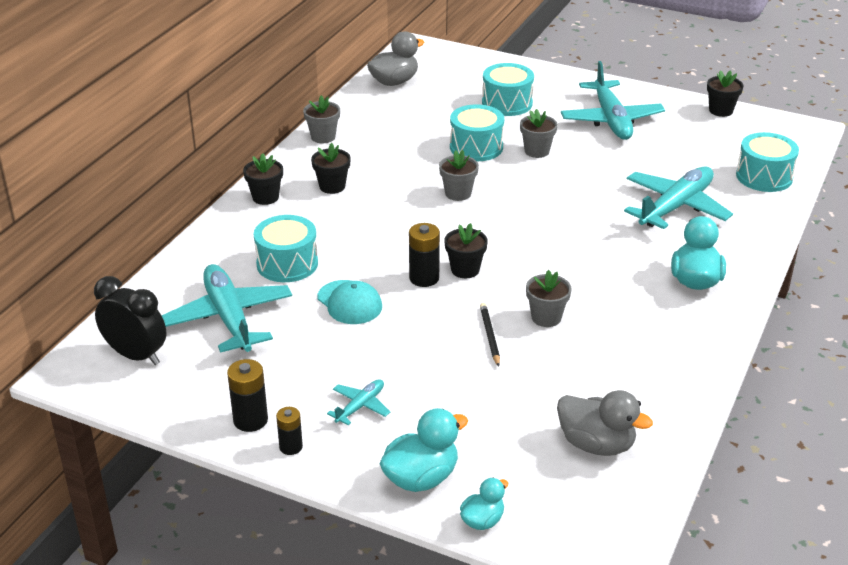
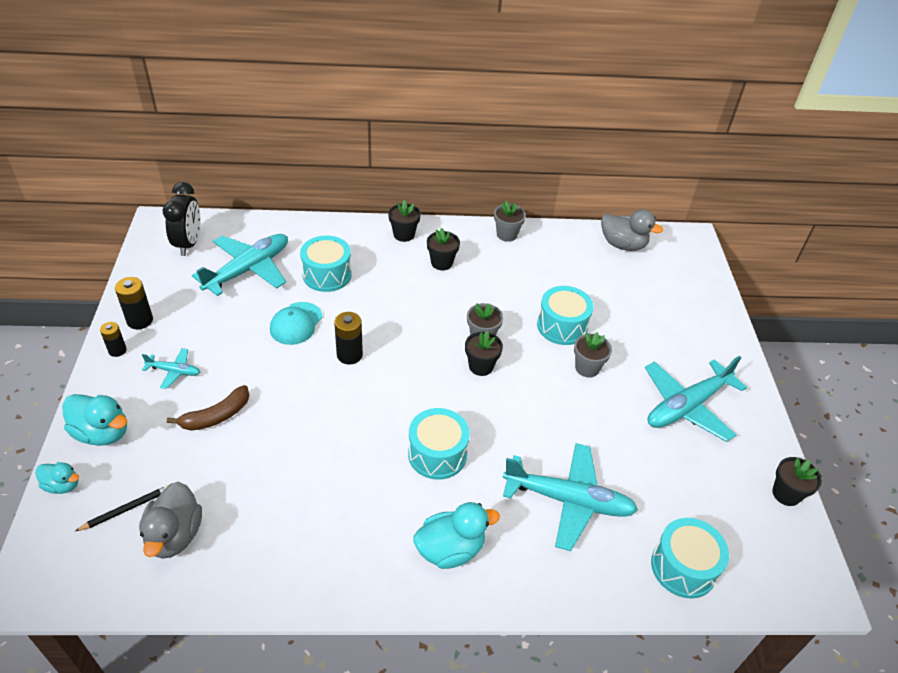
camera: 60 degrees right, 10 degrees up
black flower pot [444,223,488,278] -> black flower pot moved to [465,331,503,376]
black pencil [480,303,500,367] -> black pencil moved to [75,485,169,531]
turquoise drum [482,63,534,116] -> turquoise drum moved to [408,408,470,480]
grey flower pot [526,270,572,327] -> none
none -> brown banana [167,385,249,431]

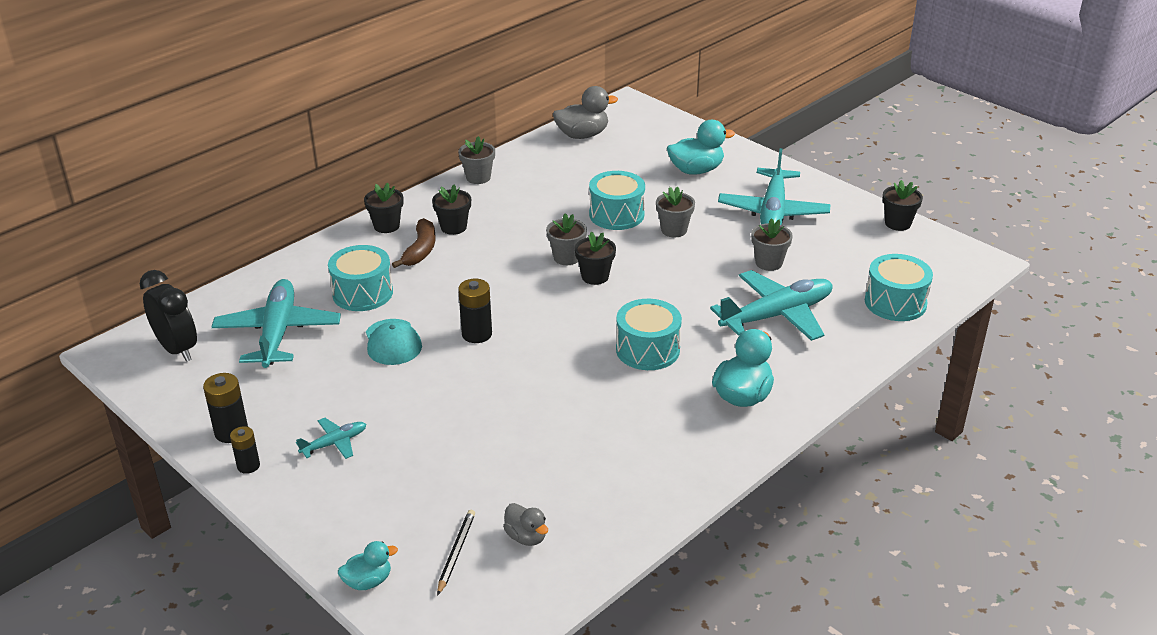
camera: 40 degrees left, 10 degrees down
turquoise duck [62,394,127,446] -> turquoise duck moved to [667,120,735,175]
grey duck [139,482,202,559] -> grey duck [503,503,548,546], size x0.59
brown banana [167,385,249,431] -> brown banana moved to [392,218,436,268]
none -> grey flower pot [751,218,793,271]

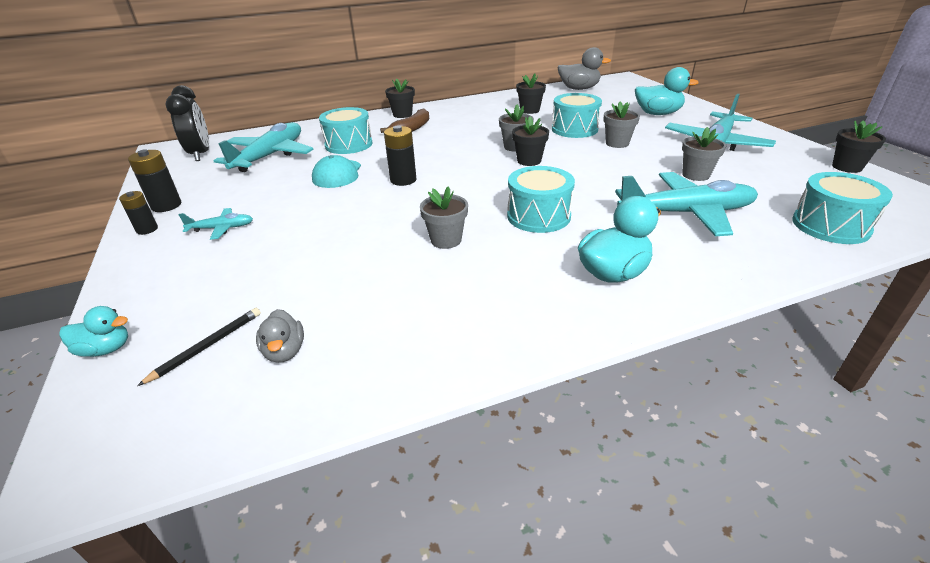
camera: 25 degrees right, 0 degrees up
black flower pot [432,184,471,235] -> black flower pot moved to [516,74,546,114]
grey flower pot [458,136,495,184] -> grey flower pot moved to [420,186,468,249]

